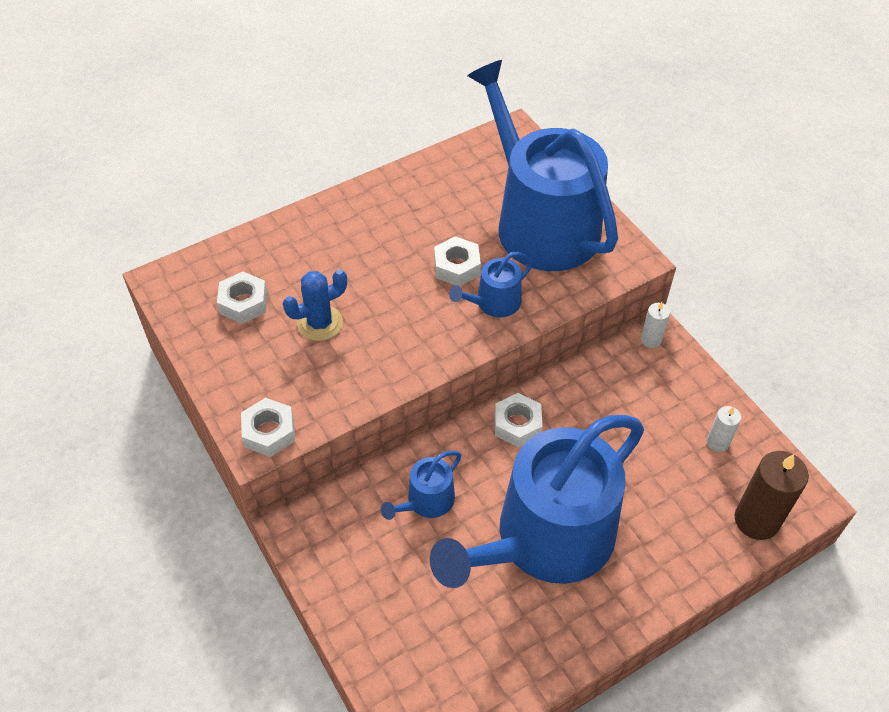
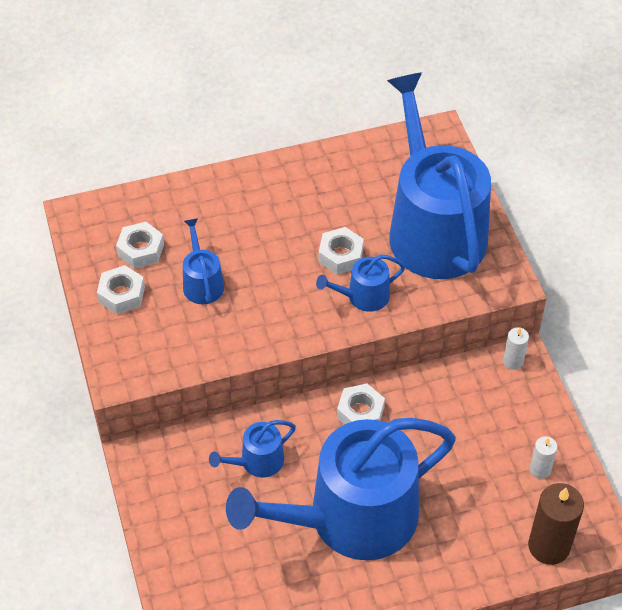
camera: 15 degrees right, 0 degrees up
white nut [241,398,295,457] -> white nut moved to [97,265,145,315]
blue cactus [283,269,347,341] -> blue watering can [183,218,224,304]

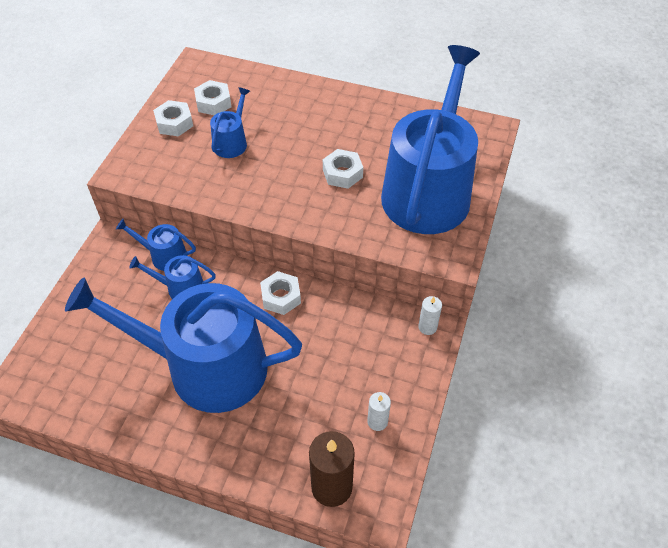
camera: 35 degrees right, 0 degrees up
blue watering can [316,255,405,312] -> blue watering can moved to [116,219,196,271]

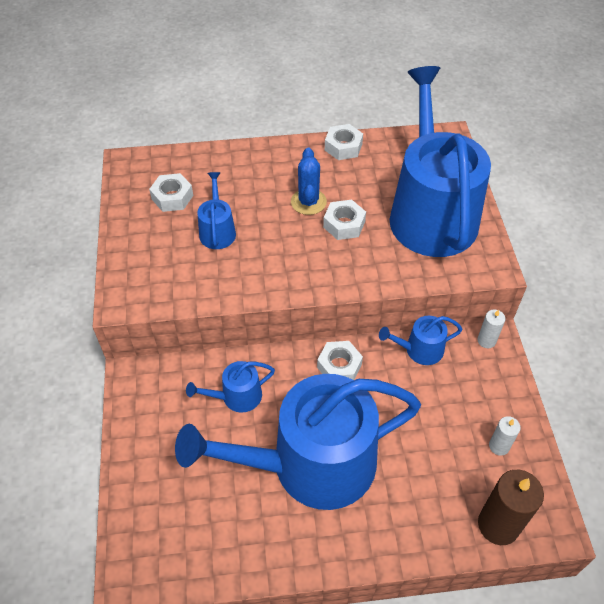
camera: 25 degrees left, 0 degrees up
blue watering can [116,219,196,271] -> blue watering can moved to [379,316,462,365]
white nut [153,100,193,137] -> white nut moved to [325,124,363,160]
none -> blue cactus [291,148,327,215]

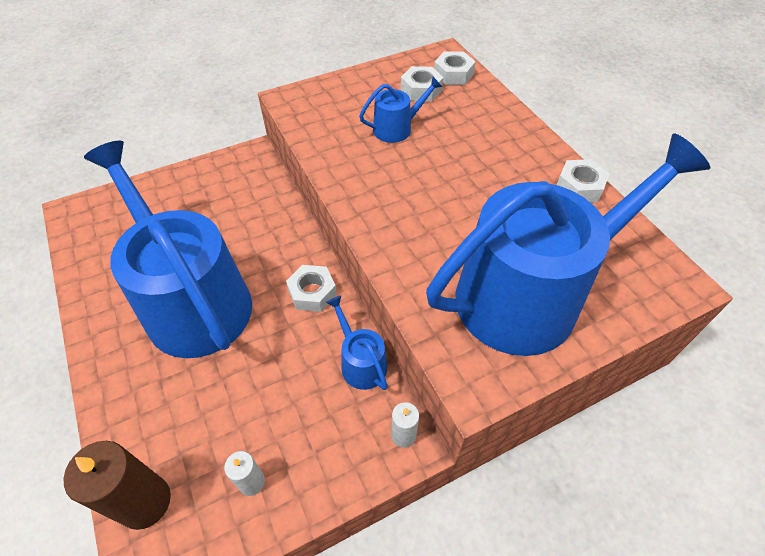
camera: 70 degrees right, 0 degrees up
blue watering can [186,361,275,413] -> none
blue cactus [291,148,327,215] -> none
white nut [323,200,366,240] -> white nut moved to [434,52,476,85]

